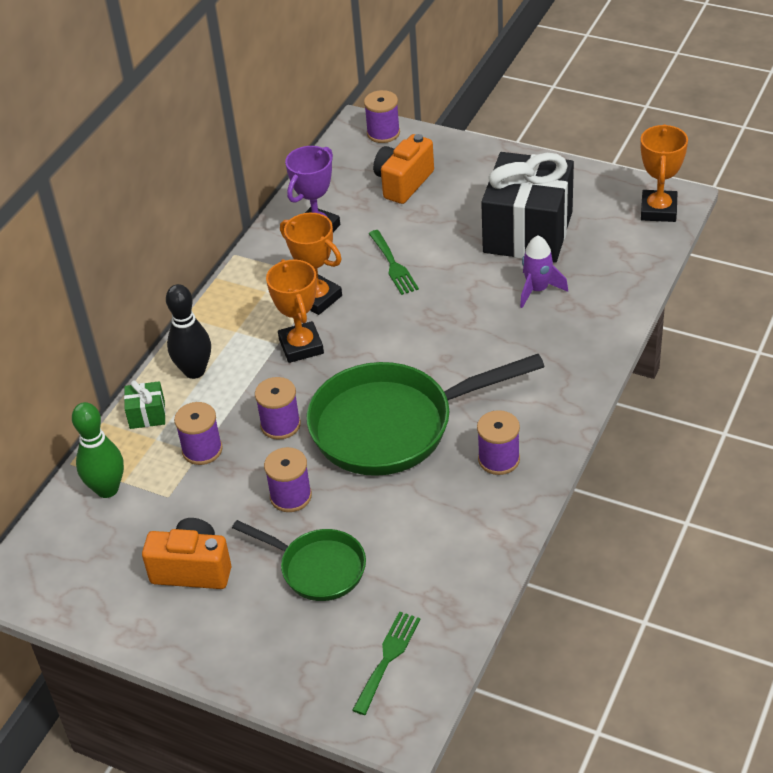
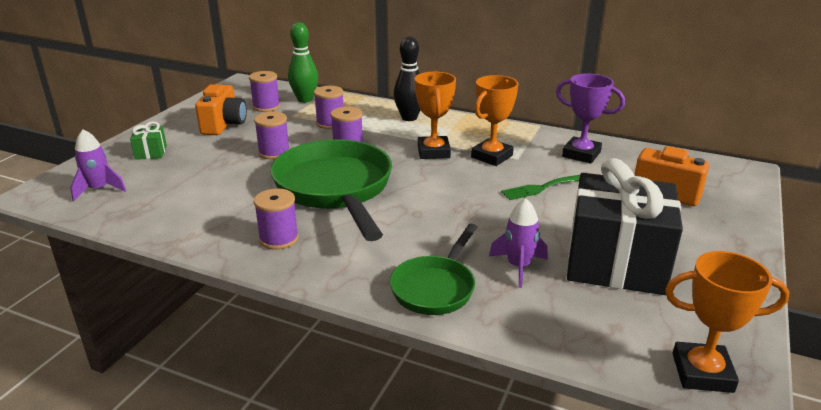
camera: 85 degrees right, 15 degrees down
green gift [124,380,166,429] -> green gift moved to [130,122,167,160]
green pan [232,520,366,601] -> green pan moved to [390,224,478,315]
orange trophy [266,259,324,363] -> orange trophy turned 75 degrees counterclockwise [414,72,456,159]
green fork [352,611,420,715] -> purple rocket [70,129,126,202]
purple spool [364,90,400,143] -> purple spool moved to [249,71,280,112]

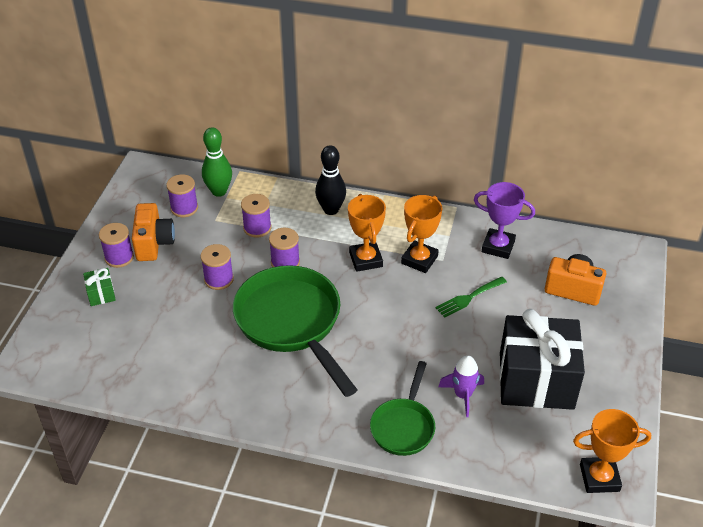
camera: 10 degrees left, 15 degrees up
purple rocket [70,129,126,202] -> none
purple spool [254,189,299,250] -> purple spool moved to [99,223,134,268]

